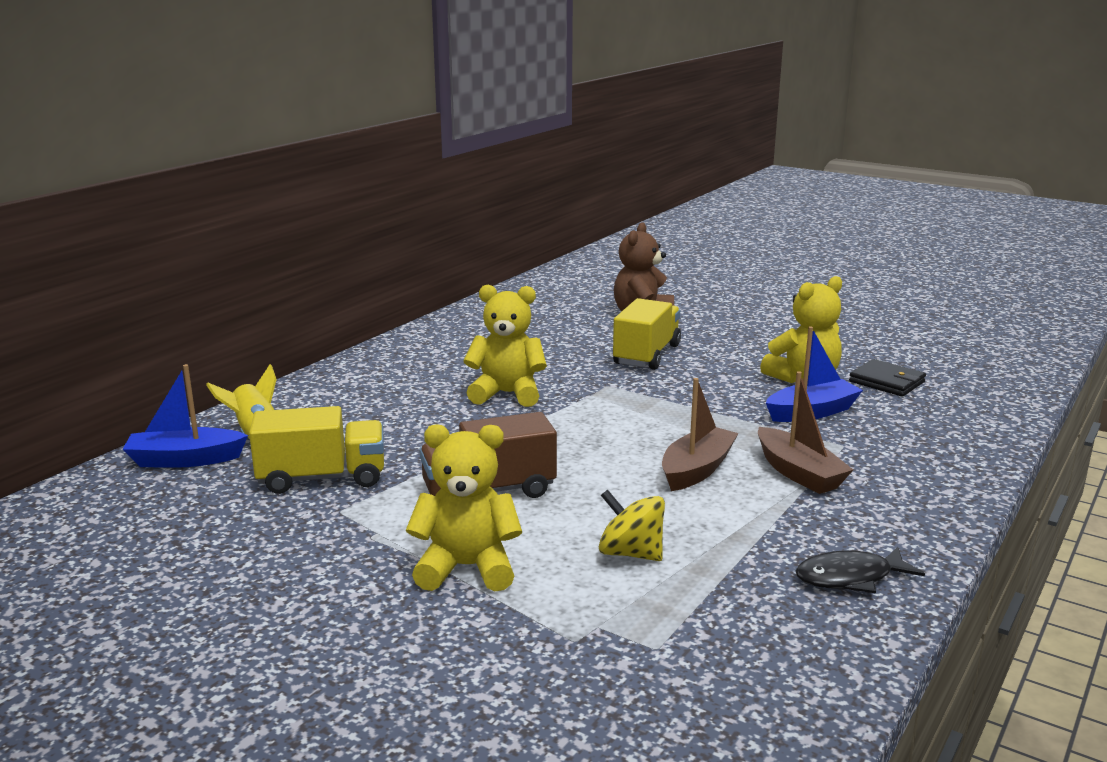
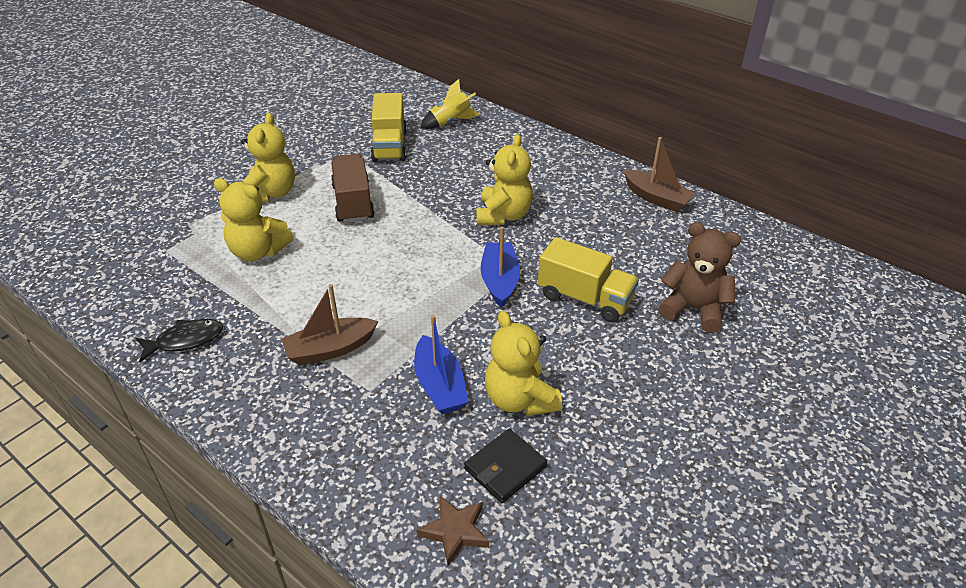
camera: 95 degrees right, 20 degrees up
blue boat [123,364,248,468] -> blue boat moved to [481,227,520,308]
yellow spinning top [599,489,665,561] -> yellow teddy bear [214,178,293,261]
brown boat [662,378,739,491] -> brown boat moved to [624,137,696,212]
black fish [796,547,925,593] -> black fish turned 75 degrees clockwise [136,319,223,362]
none -> brown star [417,496,489,566]

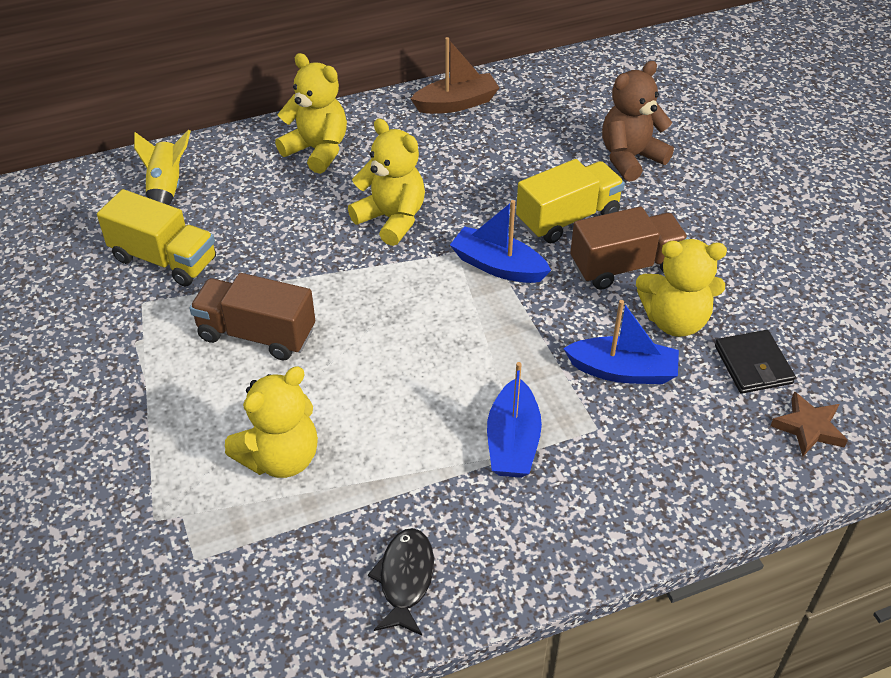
camera: 60 degrees left, 5 degrees up
yellow teddy bear [241,113,295,202] -> yellow teddy bear moved to [275,53,347,174]
brown boat [281,284,378,365] -> blue boat [487,362,542,478]
none -> brown truck [570,207,689,290]

